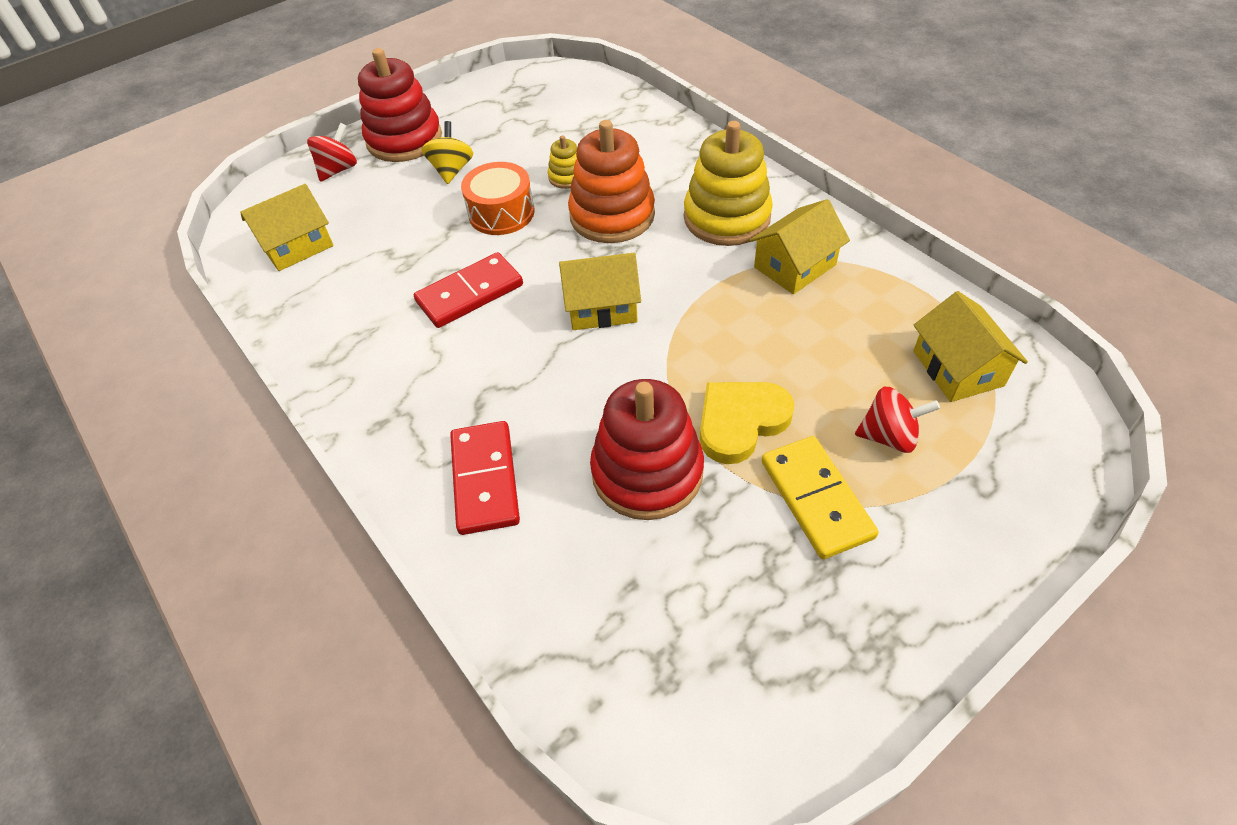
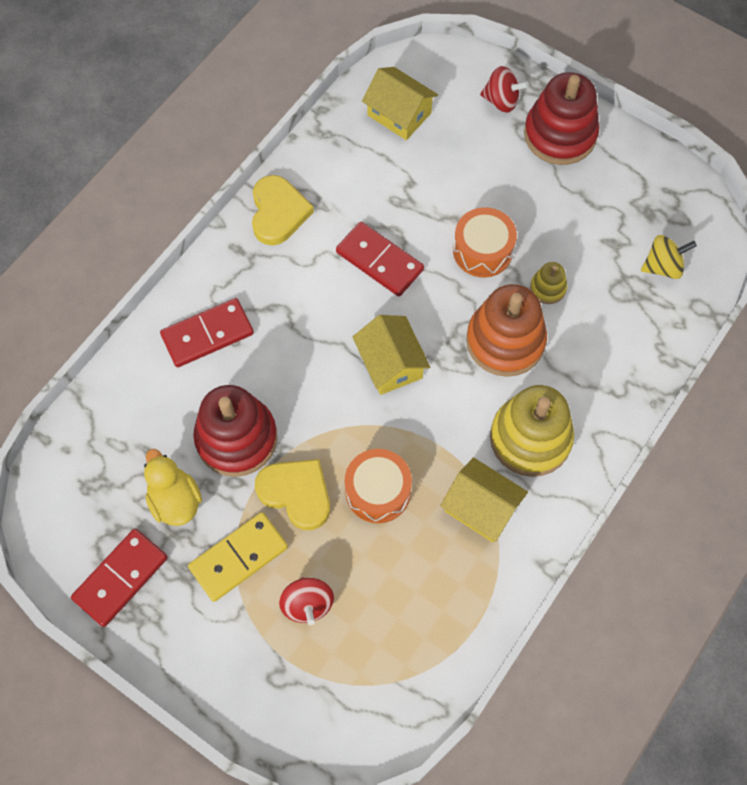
camera: 70 degrees right, 15 degrees up
yellow spinning top [422,121,473,184] -> yellow spinning top moved to [641,235,697,279]
yellow house [913,291,1028,402] -> none
none -> red domino [71,529,168,627]
none -> yellow duck [144,449,202,526]
none -> yellow heart [252,175,314,245]
none -> orange drum [345,449,412,523]

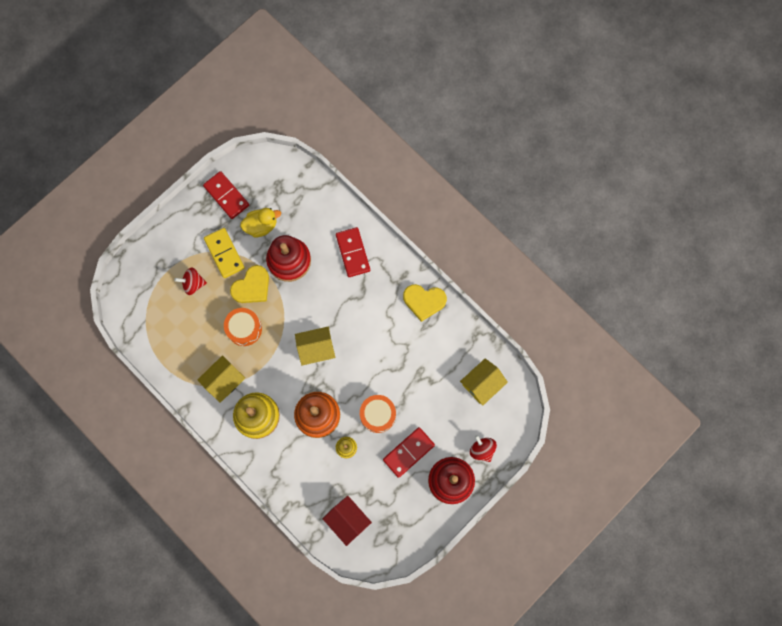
camera: 100 degrees right, 10 degrees up
red domino [336,222,424,297] -> red domino moved to [383,427,435,478]
red spinning top [480,66,529,113] -> red spinning top turned 120 degrees clockwise [470,435,497,462]
yellow spinning top [641,235,697,279] -> red house [323,496,372,546]

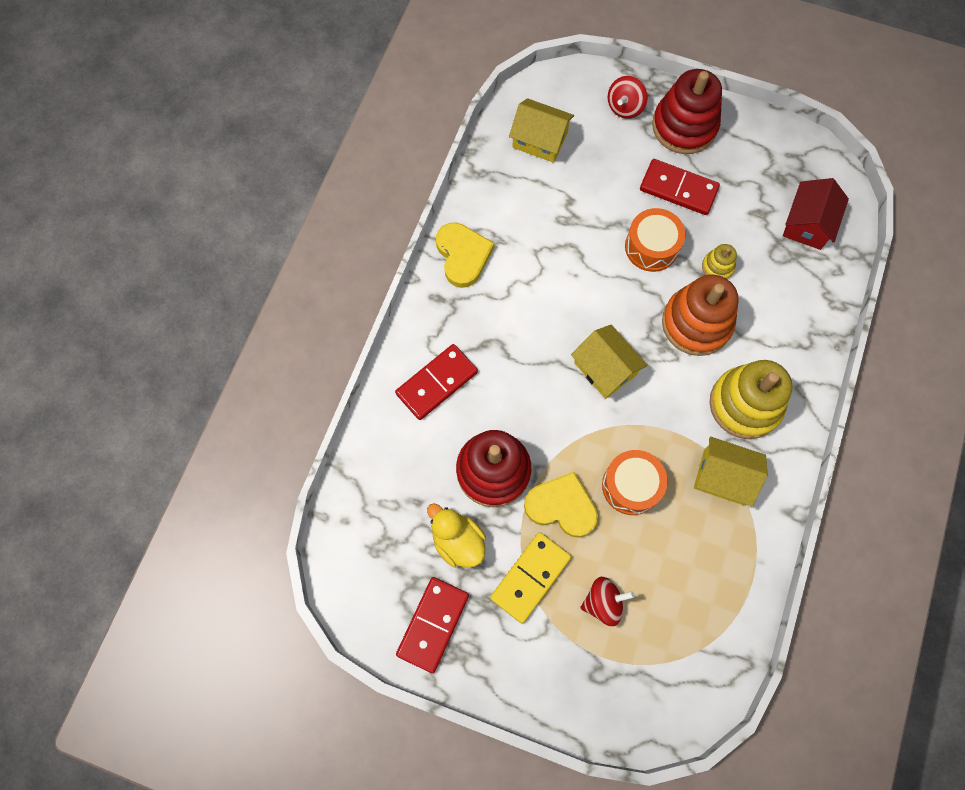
camera: 115 degrees left, 5 degrees down
red spinning top [174,267,207,295] -> red spinning top turned 75 degrees counterclockwise [580,577,634,626]

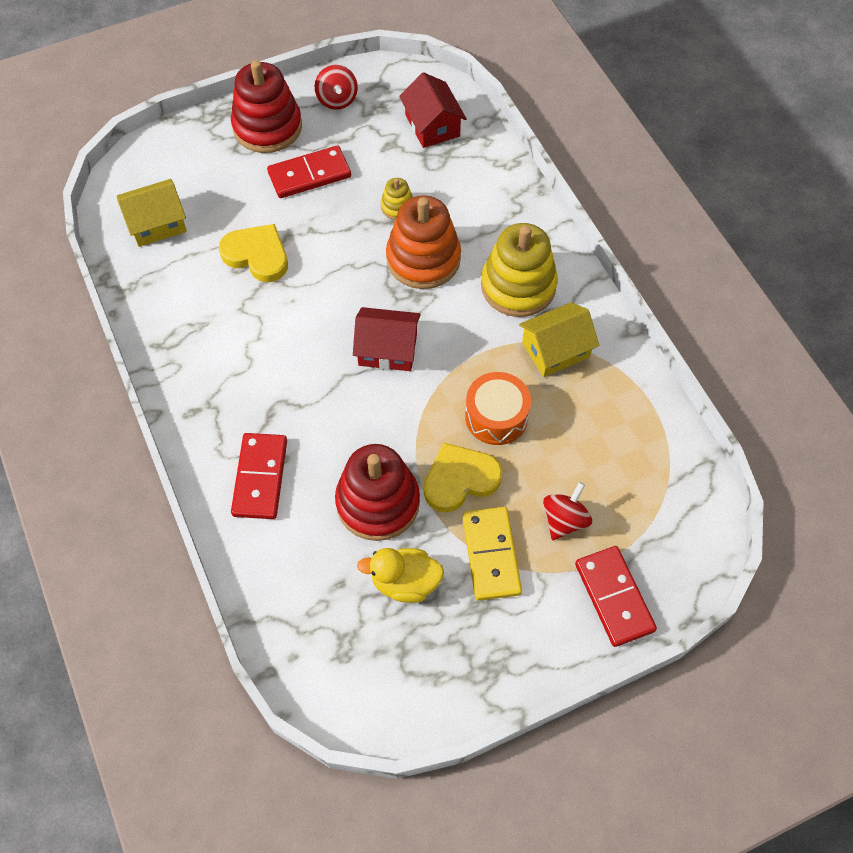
camera: 45 degrees left, 10 degrees down
red domino [396,577,469,673] -> red domino moved to [575,546,657,647]
yellow heart [436,222,494,288] -> yellow heart moved to [219,224,288,282]
yellow house [571,325,648,399] -> red house [353,307,421,371]
red spinning top [608,76,648,119] -> red spinning top moved to [315,65,358,110]
orange drum [625,208,686,272] -> none

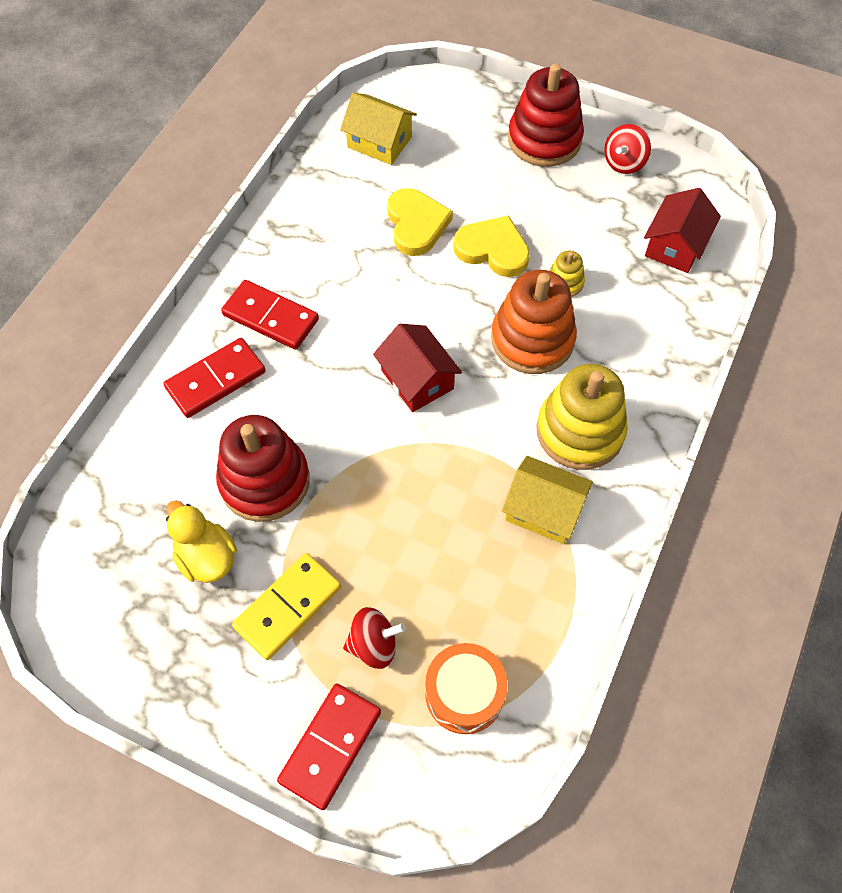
camera: 50 degrees right, 0 degrees up
red domino [267,146,351,198] -> red domino moved to [221,280,319,350]
yellow heart [424,443,502,512] -> yellow heart moved to [453,215,530,277]
orange drum [465,372,531,445] -> orange drum moved to [425,643,508,734]

